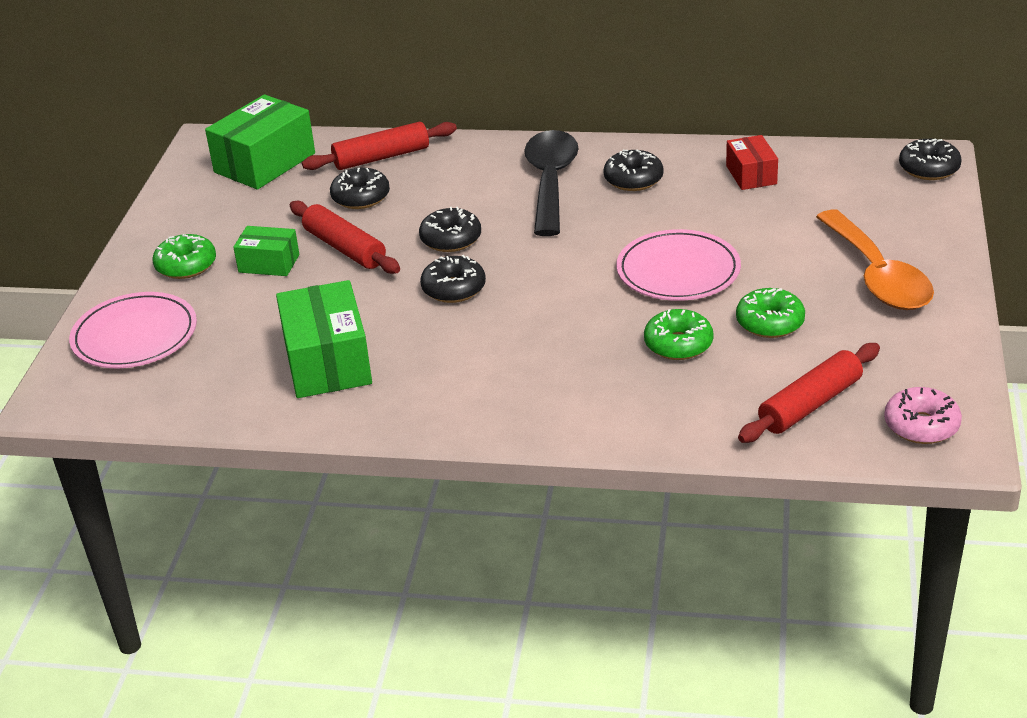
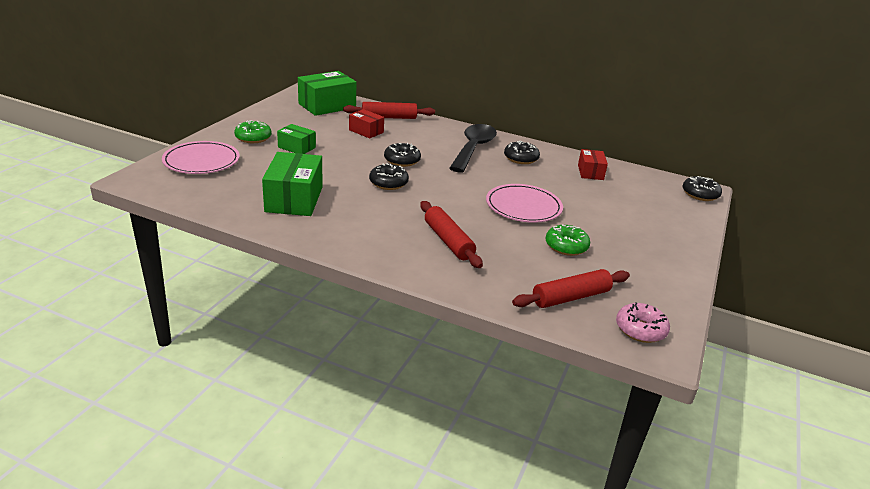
camera: 10 degrees right, 5 degrees down
red rolling pin [290,201,400,274] -> red rolling pin moved to [420,201,483,268]
black donut [330,168,390,209] -> red box [349,109,384,138]
green donut [644,309,714,360] -> none
orange spoon [816,209,934,310] -> none

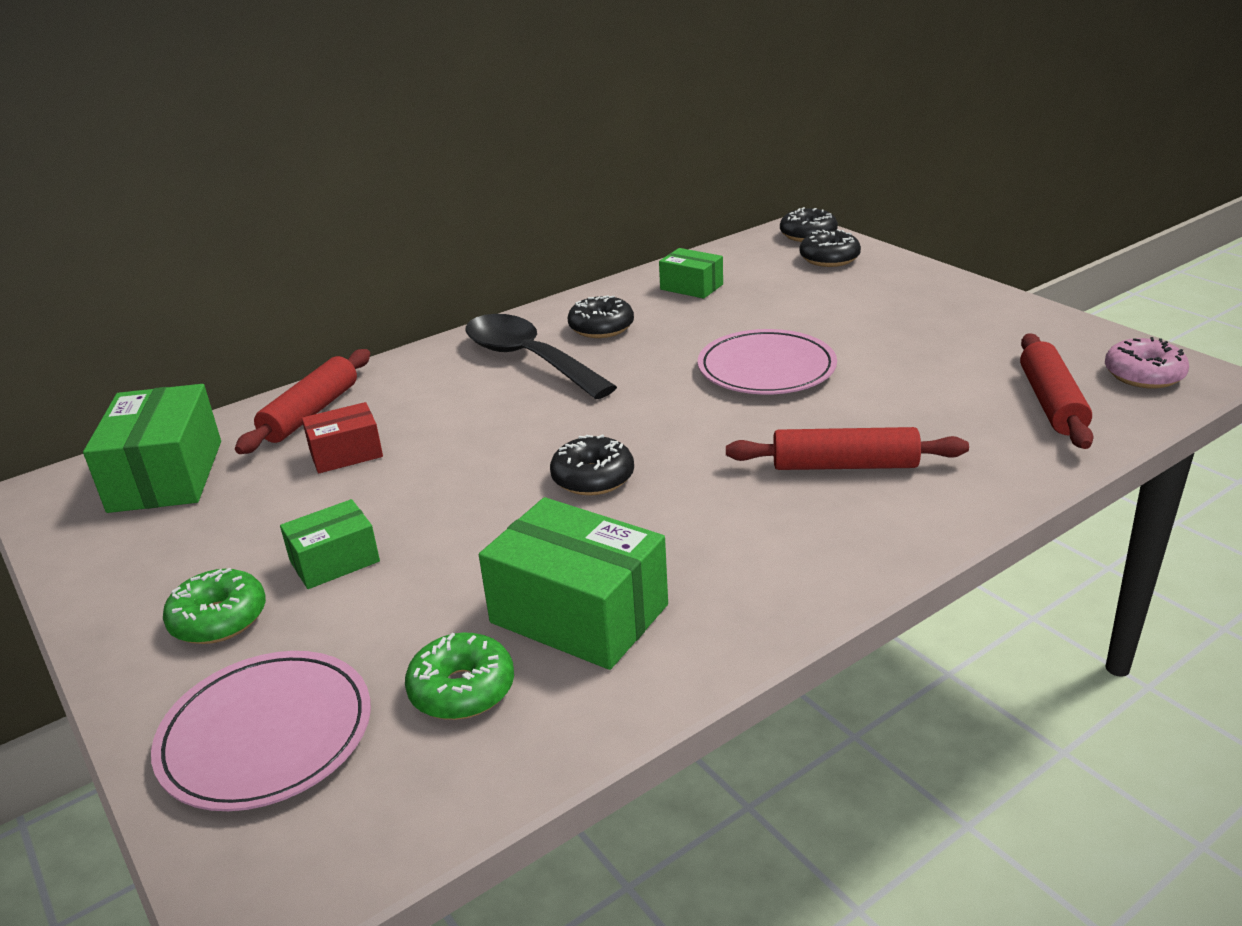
camera: 55 degrees left, 0 degrees up
black donut [384,143,421,167] -> black donut moved to [800,229,861,267]
green donut [545,225,590,256] -> green donut moved to [405,633,514,720]
red box [578,149,608,180] -> green box [659,248,723,299]

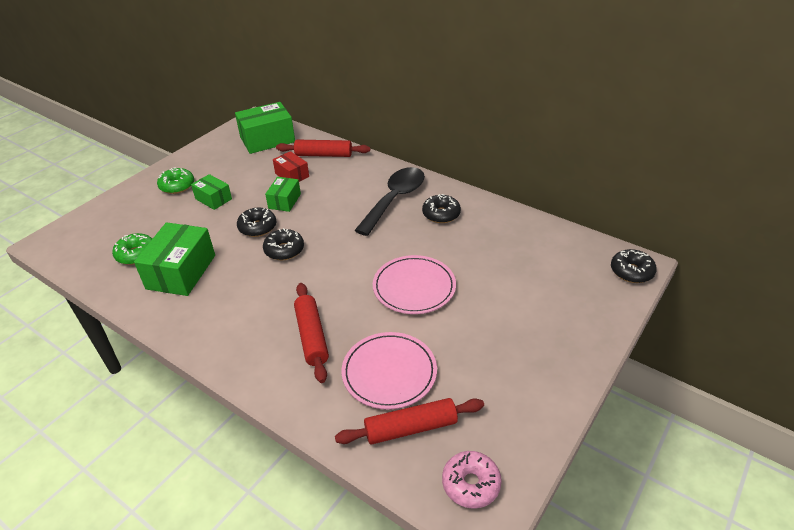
camera: 70 degrees right, 10 degrees up
pink plate [151,651,371,811] -> pink plate moved to [342,332,437,409]
green box [659,248,723,299] -> green box moved to [265,177,301,212]
black donut [800,229,861,267] -> black donut moved to [237,208,276,237]

